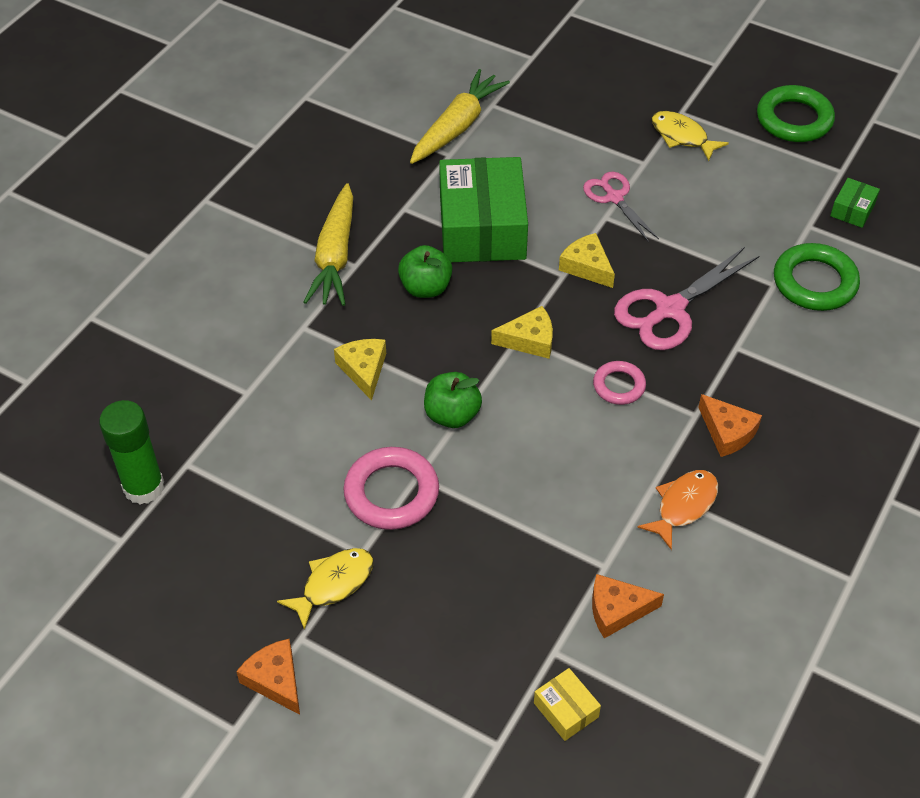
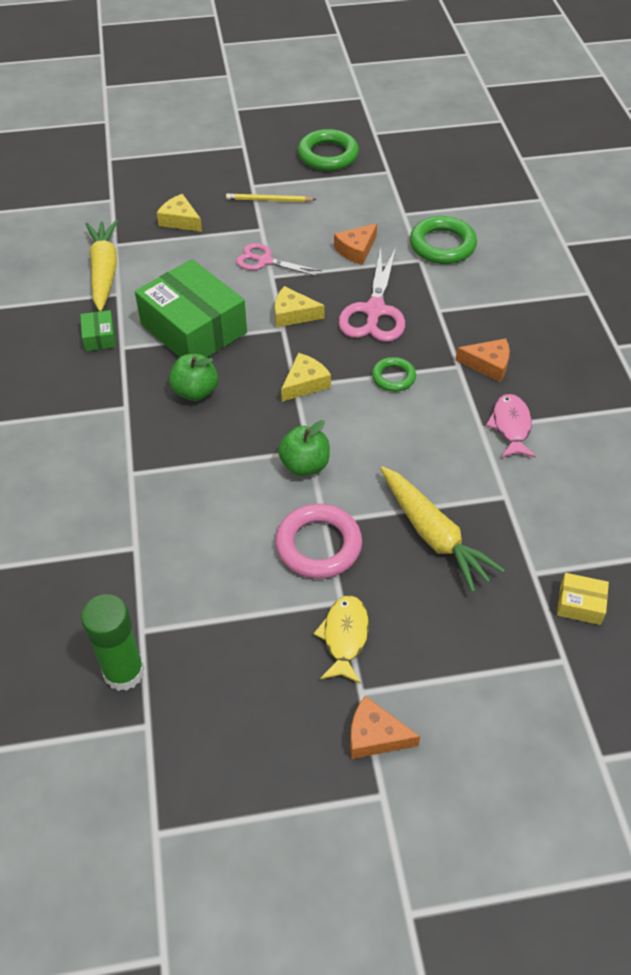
camera: 40 degrees left, 0 degrees up
yellow carrot [304,183,353,306] -> yellow carrot moved to [381,466,505,592]
yellow cheese [334,339,386,401] -> yellow cheese moved to [157,194,202,232]
orange cheese [592,574,664,638] -> orange cheese moved to [334,223,377,265]
pink ring [593,361,646,405] -> green ring [372,357,416,392]
orange fish [637,470,718,550] -> pink fish [486,394,536,458]
yellow fish [652,111,729,161] -> yellow pencil [226,193,317,202]
green box [830,178,880,228] -> green box moved to [80,310,116,351]

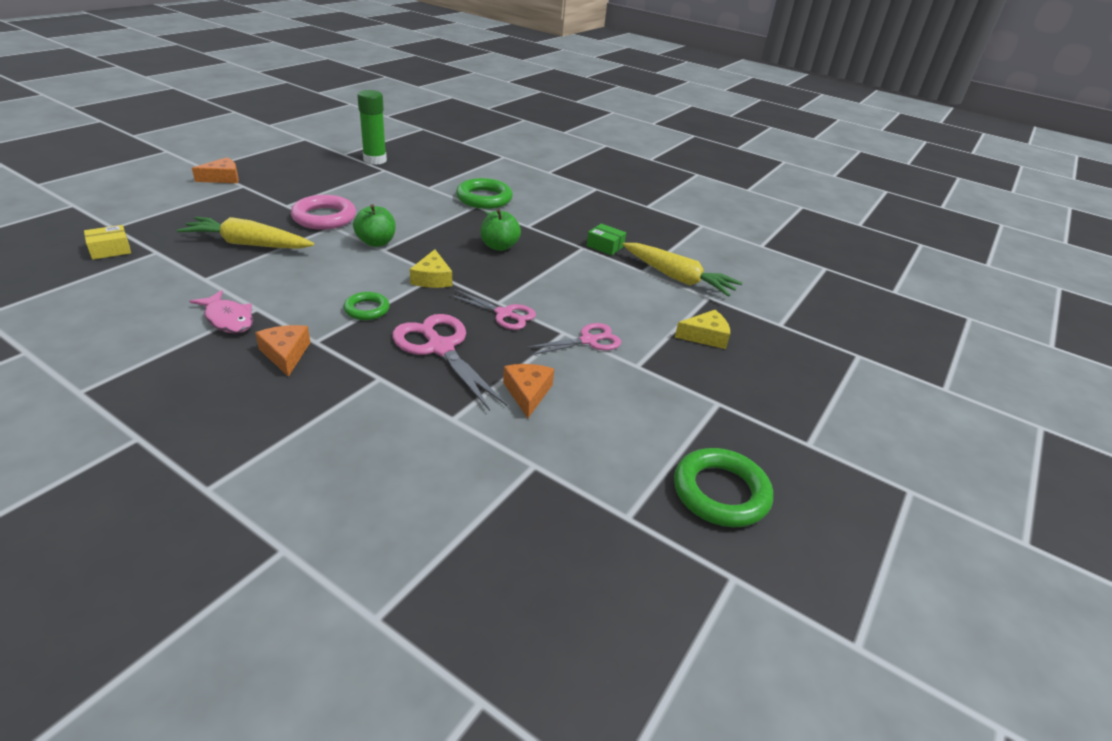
camera: 130 degrees right, 15 degrees down
green box [135,259,247,357] -> none
yellow pencil [226,193,317,202] -> none
yellow cheese [275,286,325,327] -> pink scissors [449,289,536,330]
yellow fish [314,595,369,684] -> none
green ring [410,216,477,264] -> green ring moved to [456,178,513,209]
orange cheese [455,338,510,382] -> orange cheese turned 105 degrees clockwise [255,325,311,377]

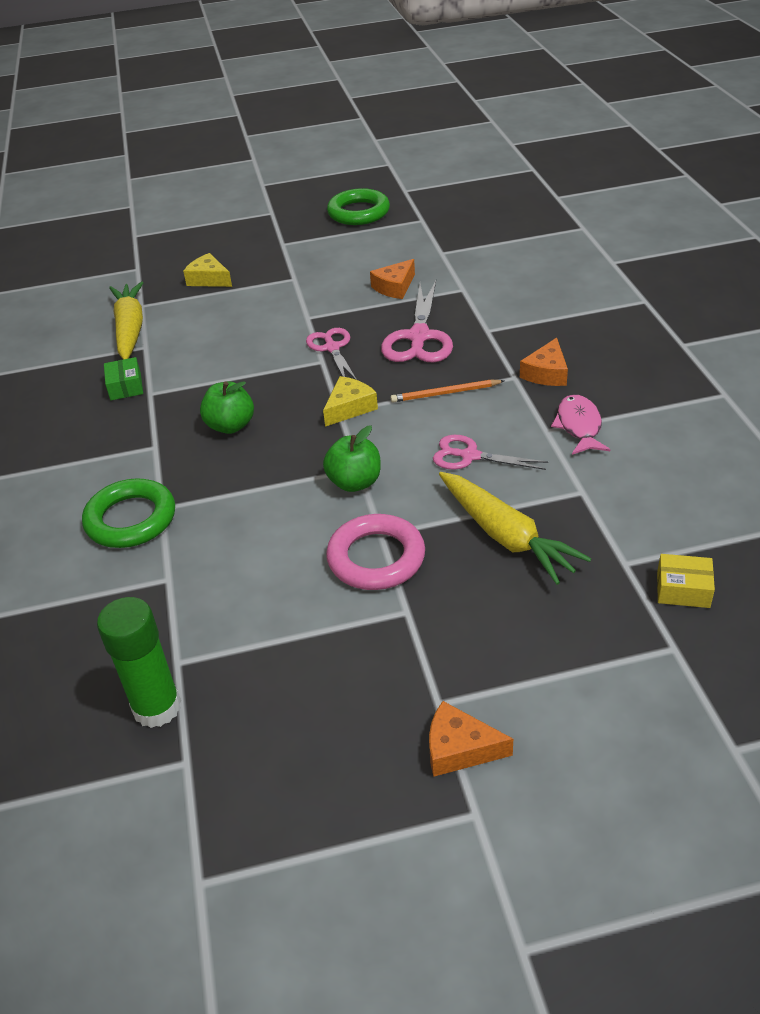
camera: 130 degrees left, 5 degrees up
green ring [344,292,390,320] -> orange pencil [390,379,504,402]
pink scissors [526,323,621,356] -> pink scissors moved to [433,435,548,470]

